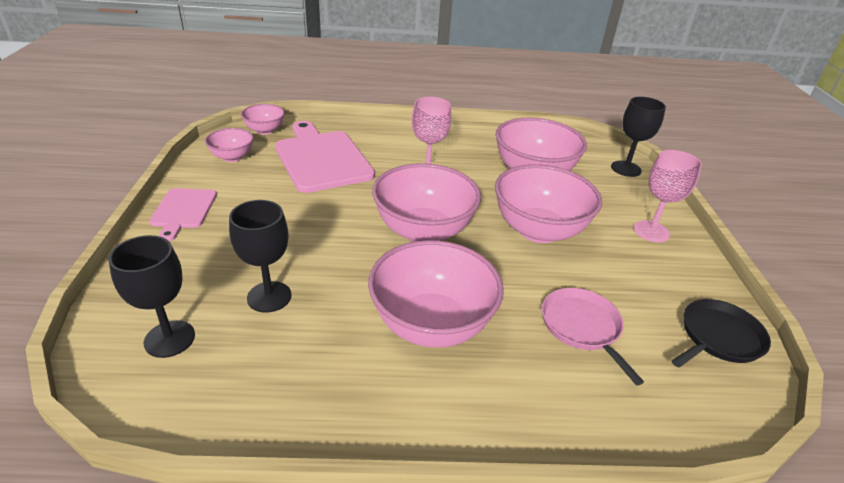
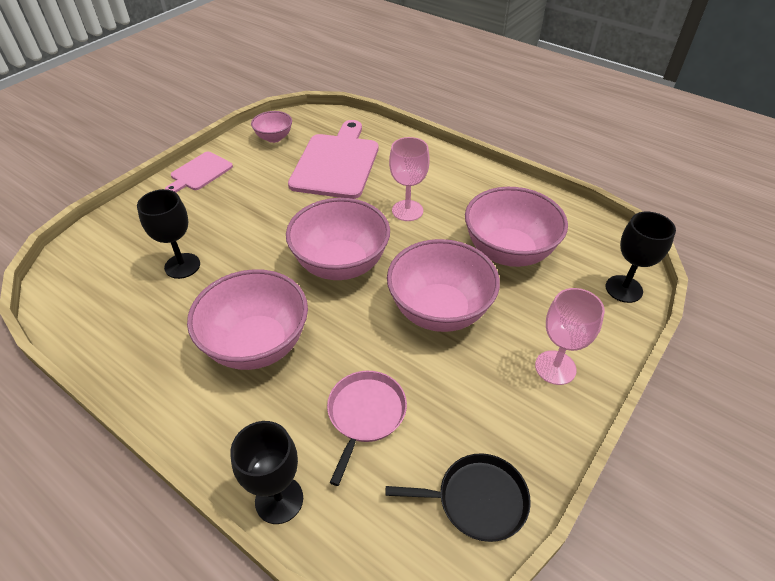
camera: 40 degrees right, 10 degrees up
black goblet [109,235,195,358] -> black goblet moved to [230,421,303,524]
pink bowl [241,104,285,135] -> none

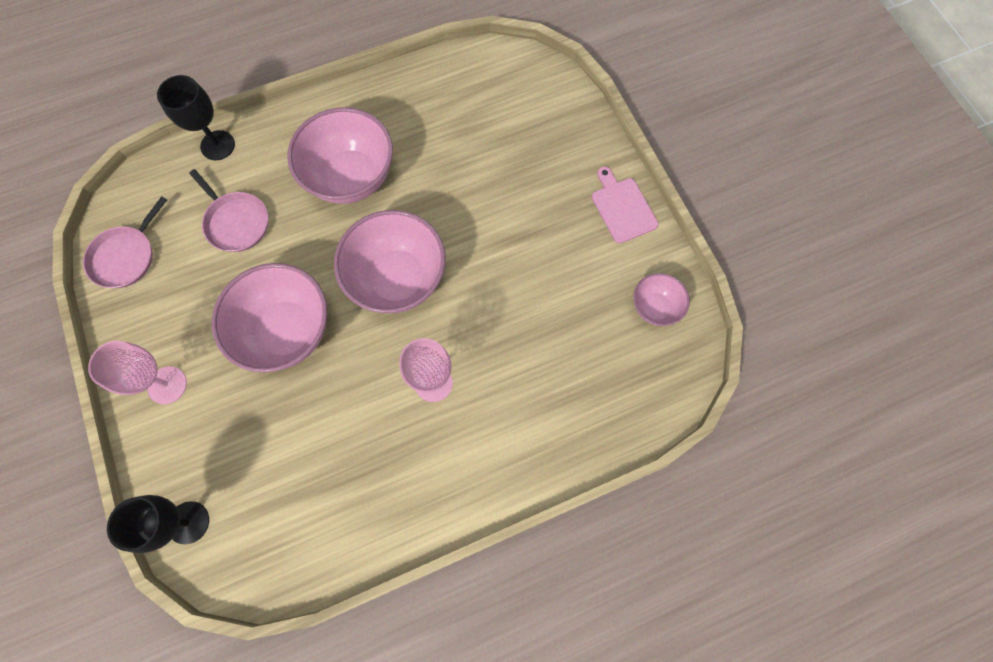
camera: 120 degrees right, 25 degrees up
black goblet [137,189,200,279] -> none
pink cutting board [288,120,378,199] -> none
black pan [385,453,531,542] -> pink pan [83,196,167,288]
pink bowl [465,187,568,267] -> none

